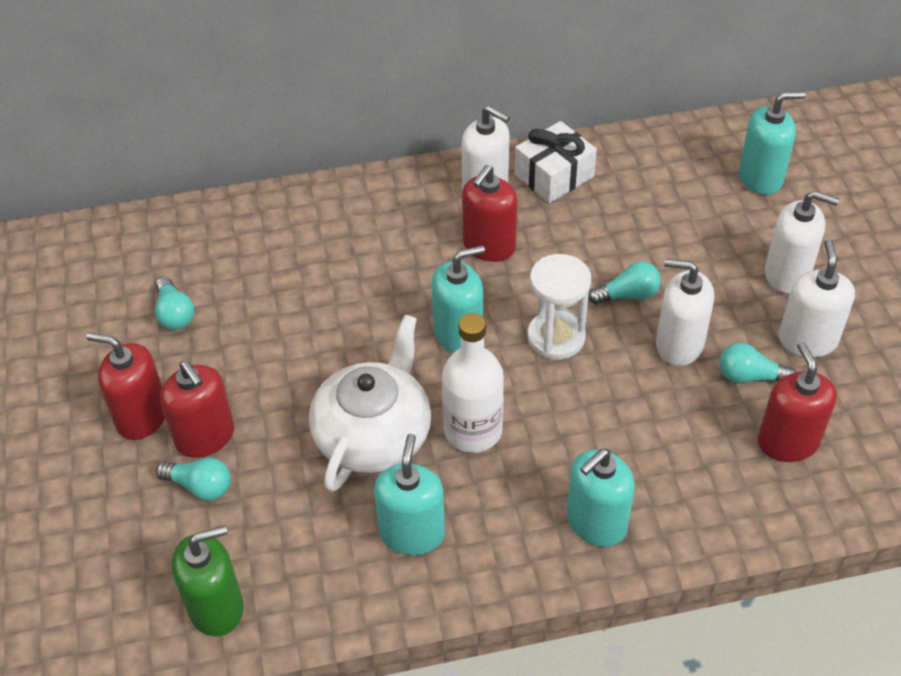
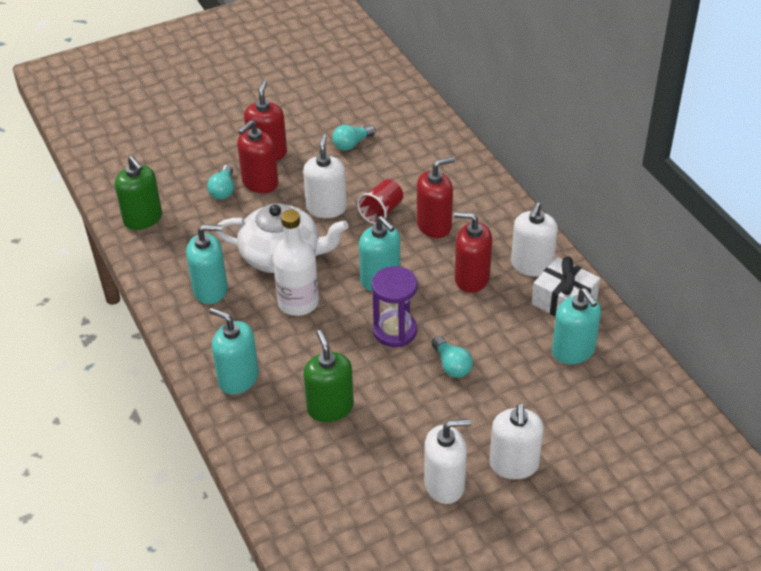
camera: 75 degrees right, 5 degrees down
white hourglass [527,254,591,360] -> purple hourglass [372,266,417,347]
white soap dispenser [656,259,714,366] -> white soap dispenser moved to [303,134,347,218]
turquoise light bulb [719,343,795,383] -> none
turquoise soap dispenser [739,91,806,195] -> turquoise soap dispenser moved to [552,288,601,364]
red soap dispenser [758,342,837,462] -> red soap dispenser moved to [417,157,455,238]
none -> green soap dispenser [303,330,354,422]
none -> red cup [357,179,403,224]

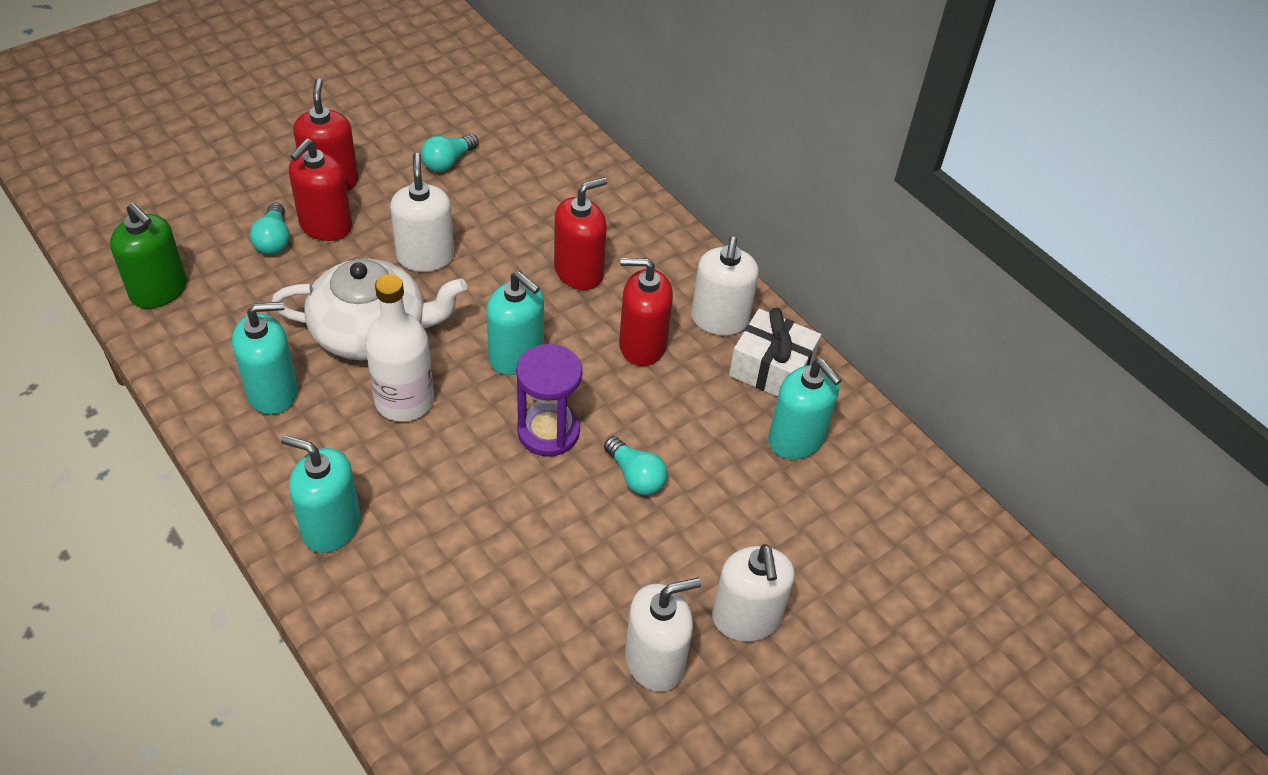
camera: 15 degrees left, 5 degrees up
green soap dispenser [303,330,354,422] -> none
red cup [357,179,403,224] -> none

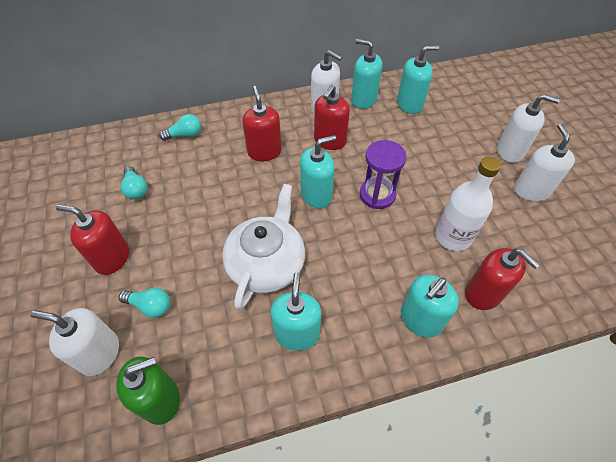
camera: 65 degrees left, 5 degrees up
red soap dispenser [289,139,352,241] -> red soap dispenser moved to [465,248,540,310]
white bottle [365,274,434,422] -> white bottle moved to [435,157,501,251]
white soap dispenser [390,153,454,272] -> white soap dispenser moved to [30,308,119,376]
turquoise light bulb [604,436,668,495] -> turquoise light bulb moved to [159,114,201,141]
white gift [729,308,821,397] -> turquoise soap dispenser [351,39,383,109]

